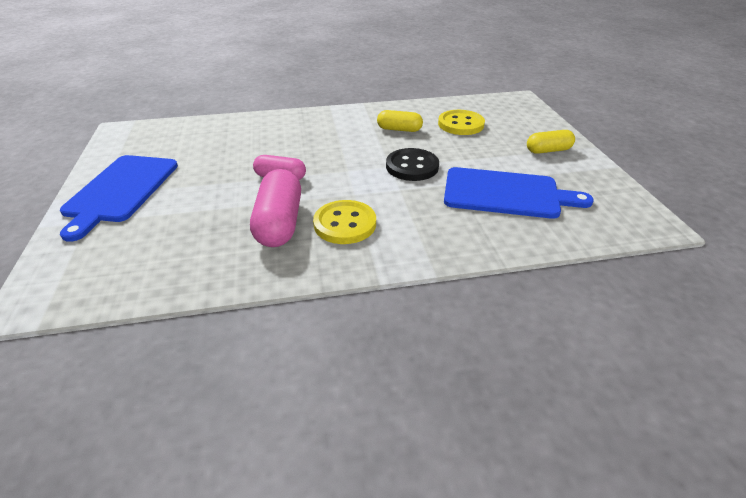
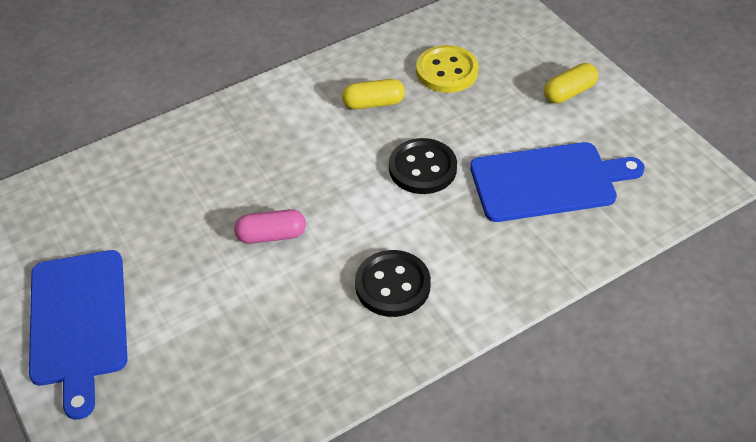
camera: 20 degrees left, 10 degrees up
pink capsule [250,169,301,247] -> none
yellow button [313,200,376,244] -> black button [355,250,431,317]

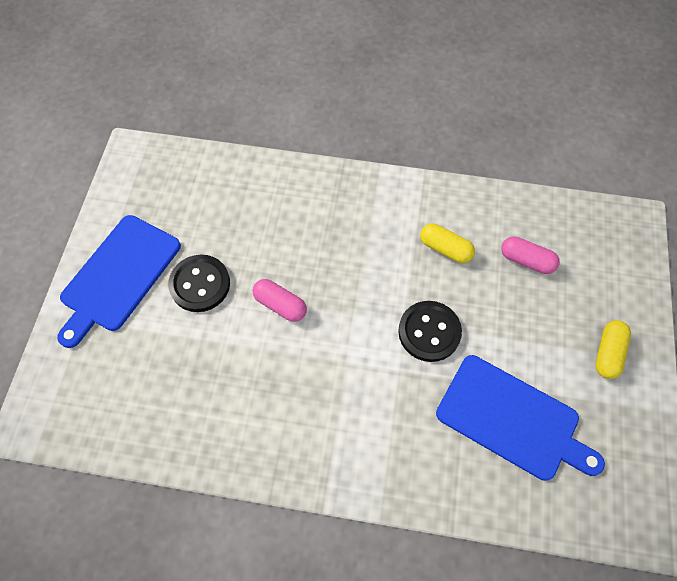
camera: 40 degrees right, 15 degrees up
black button [355,250,431,317] -> black button moved to [168,255,230,312]
yellow button [416,45,479,93] -> pink capsule [501,236,560,274]
yellow capsule [544,63,598,104] -> yellow capsule turned 75 degrees counterclockwise [595,320,631,379]

